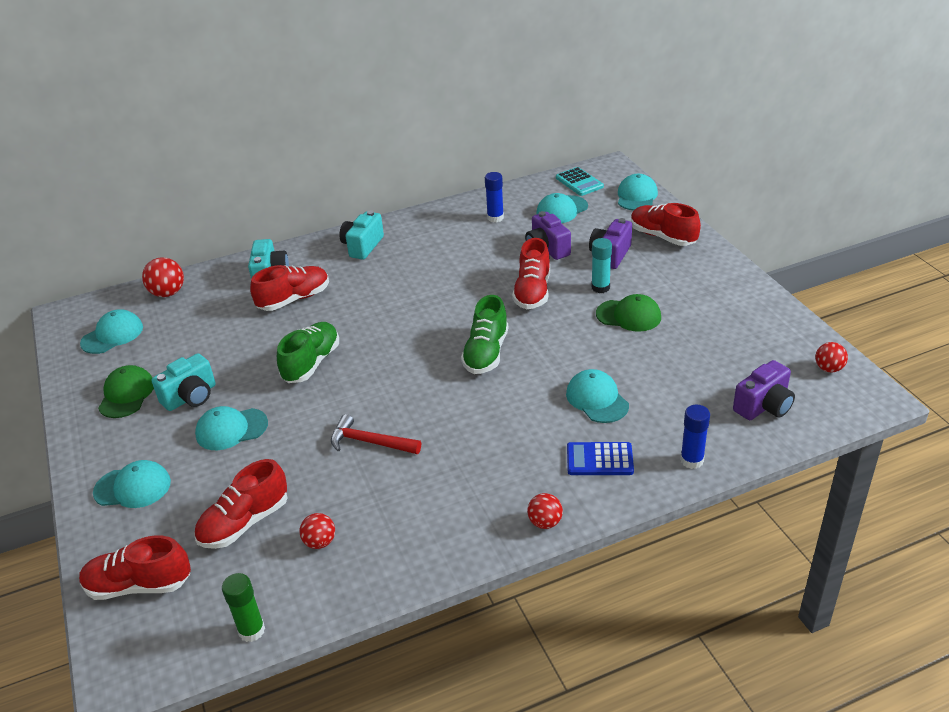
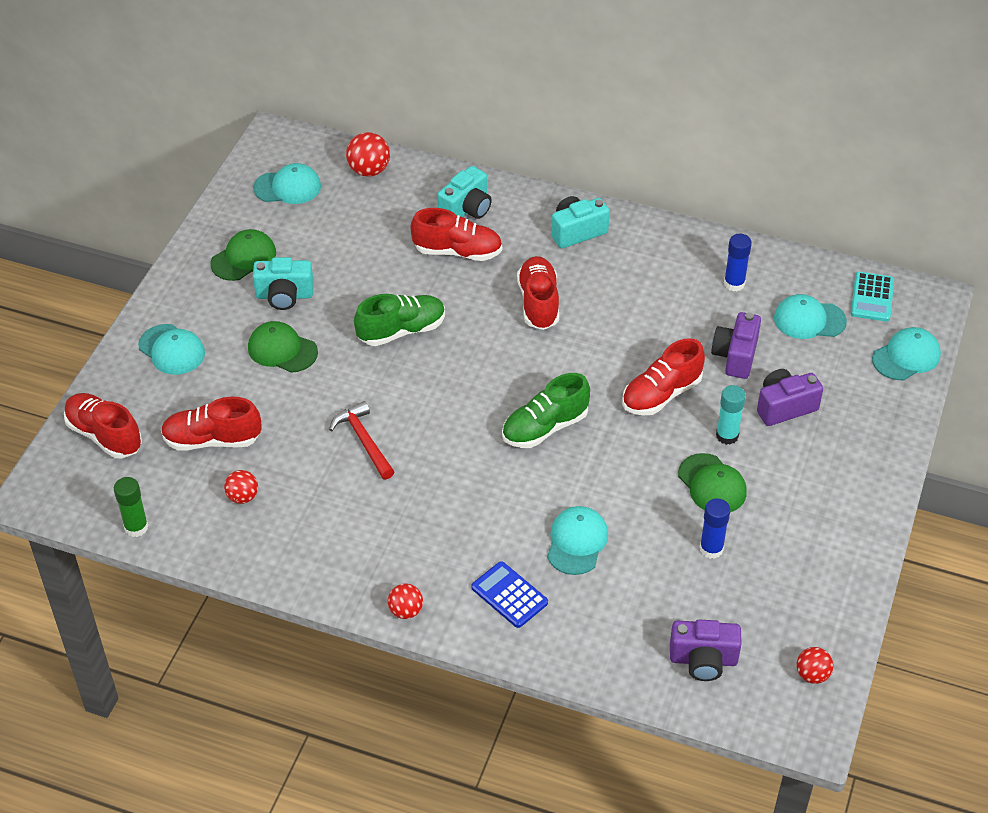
camera: 40 degrees right, 10 degrees up
turquoise cap [195,406,268,450] -> green cap [248,321,318,373]
red shoe [631,203,701,246] -> red shoe moved to [517,256,559,330]
blue glue stick [680,404,710,469] -> blue glue stick moved to [699,498,731,559]

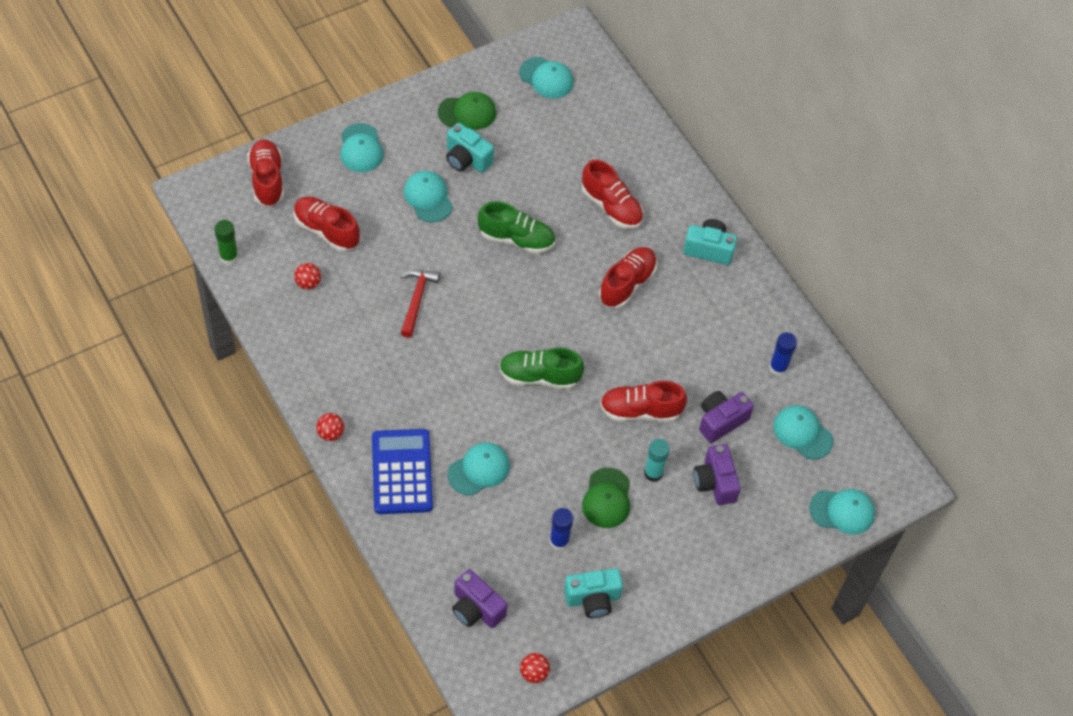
camera: 35 degrees right, 10 degrees up
green cap [248,321,318,373] -> turquoise cap [404,171,453,223]
red ball [346,132,390,177] -> none
turquoise camera [437,166,492,219] -> turquoise camera moved to [564,568,623,618]
blue calculator [471,561,548,628] -> blue calculator [372,429,433,514], size x1.62
purple camera [757,369,823,426] -> purple camera turned 120 degrees counterclockwise [694,444,741,505]
turquoise calculator [851,272,894,322] -> none

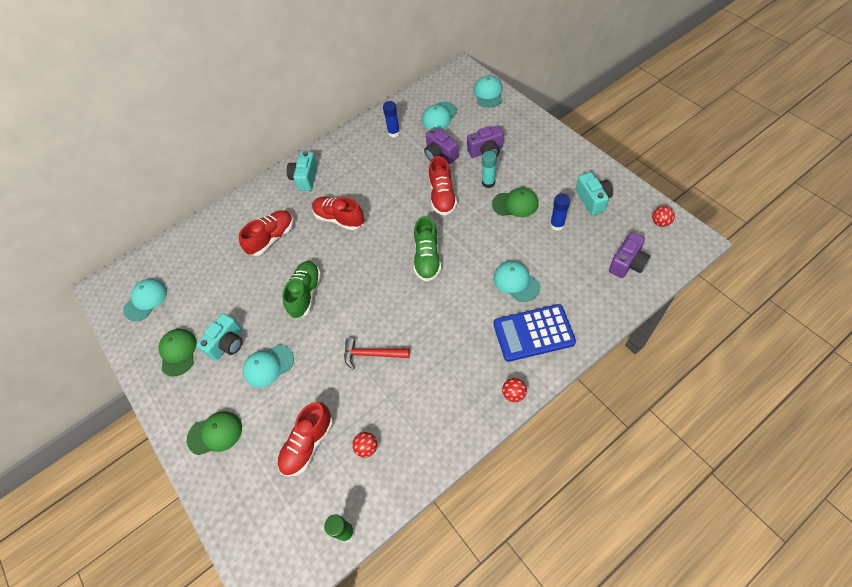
camera: 85 degrees left, 0 degrees up
red shoe [247,139,284,207] -> none
turquoise cap [340,123,384,172] -> green cap [187,411,242,455]

